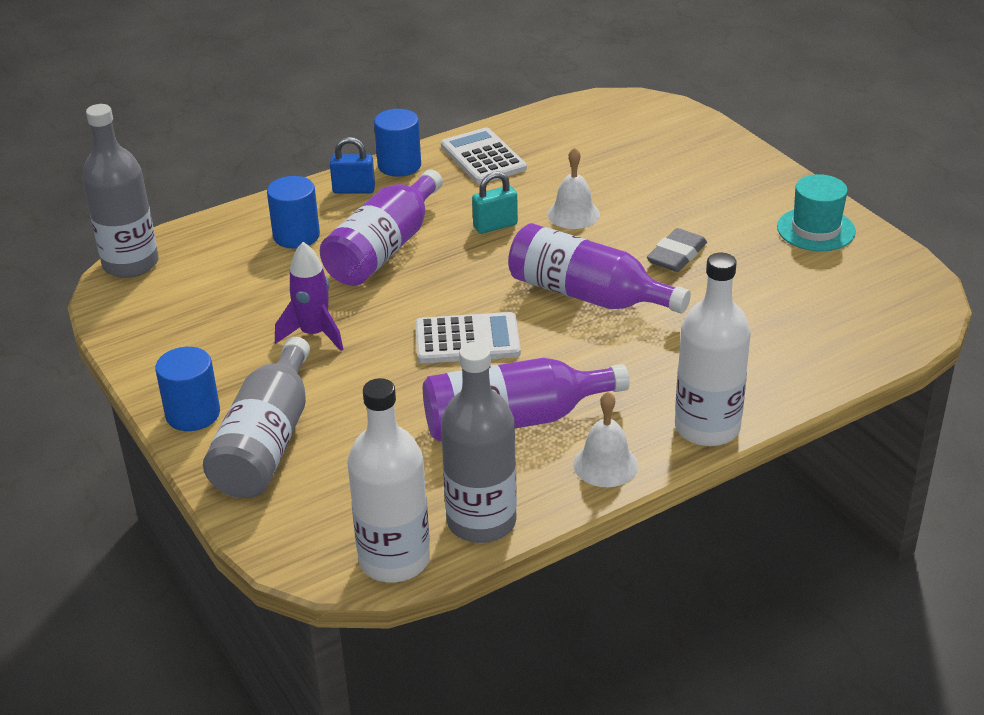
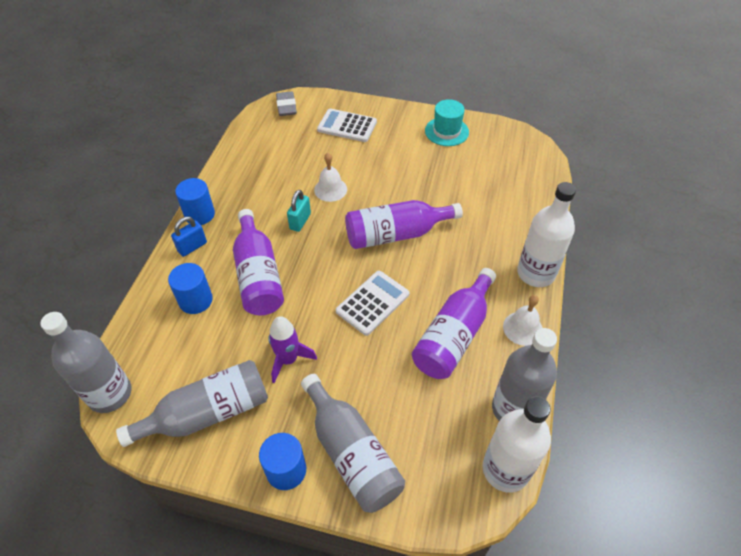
camera: 45 degrees left, 15 degrees up
white calculator [441,127,527,184] -> white calculator moved to [317,108,377,142]
grey eraser [647,228,707,272] -> grey eraser moved to [276,91,297,116]
none -> grey bottle [116,360,268,447]

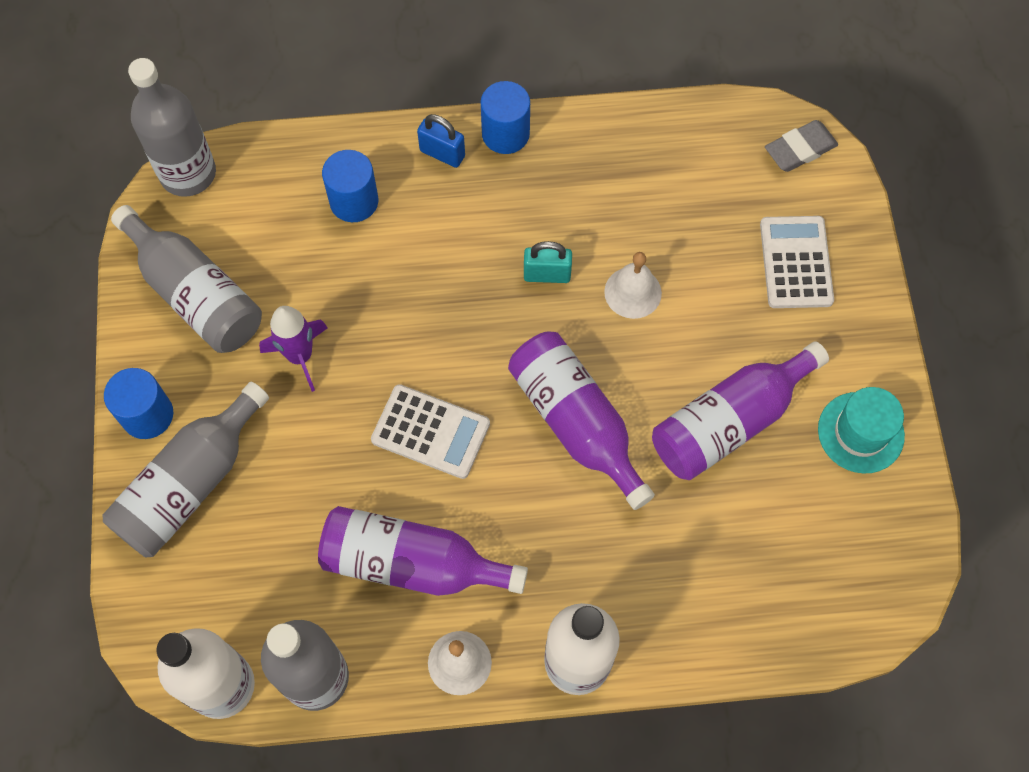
camera: 70 degrees right, 15 degrees up
purple bottle [233,209,284,315] -> purple bottle moved to [652,342,829,480]

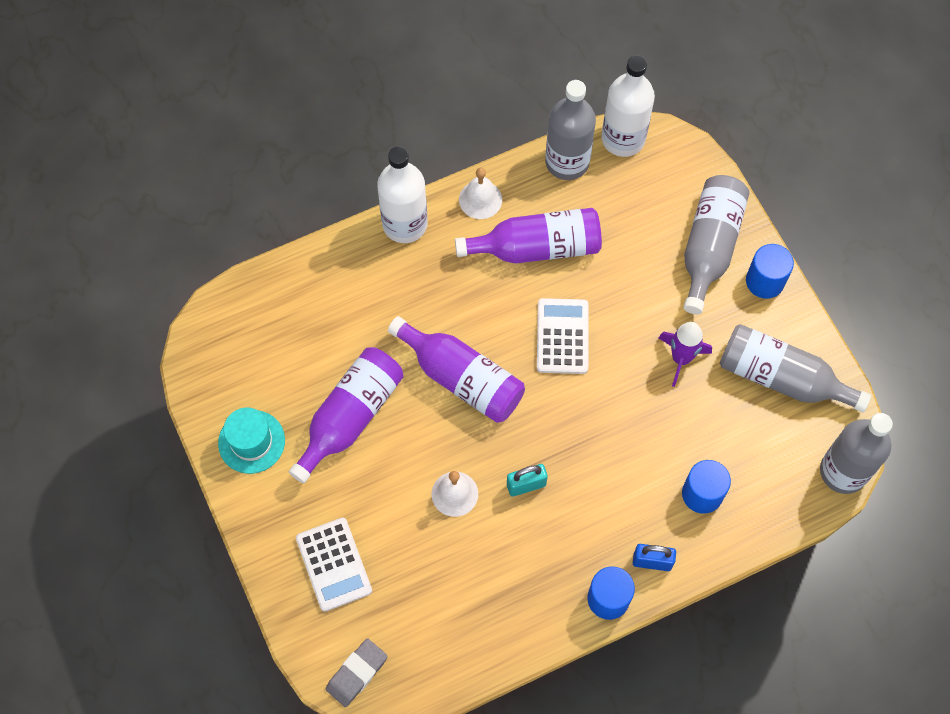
camera: 160 degrees right, 0 degrees up
white calculator [371,384,490,479] -> white calculator turned 90 degrees clockwise [537,298,589,374]

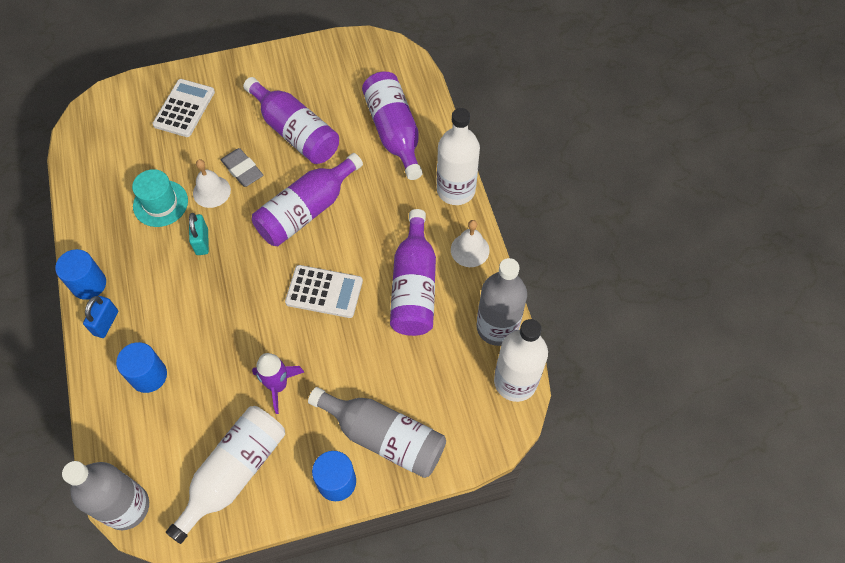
camera: 100 degrees right, 5 degrees down
turquoise hat [218,408,285,474] -> turquoise hat moved to [132,169,188,227]
white calculator [296,518,372,612] -> white calculator turned 120 degrees clockwise [152,79,215,137]
grey eraser [326,638,388,707] -> grey eraser moved to [221,148,263,187]
grey bottle [720,324,871,412] -> white bottle [166,406,285,544]
none -> purple bottle [362,71,423,180]

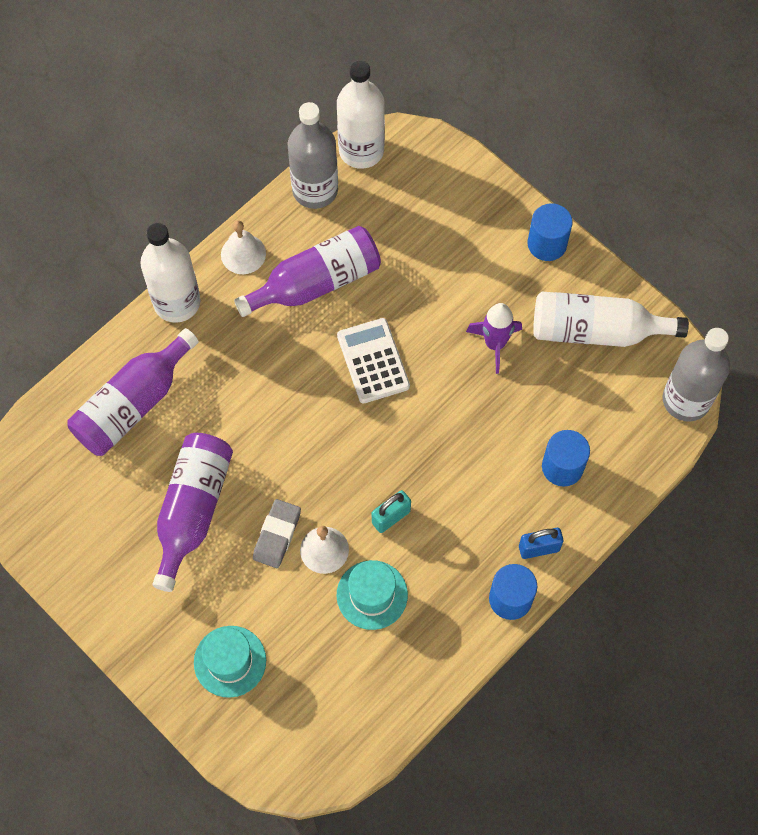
camera: 120 degrees left, 5 degrees up
white calculator [152,79,215,137] -> turquoise hat [194,626,266,698]
purple bottle [252,153,363,246] -> none
grey bottle [308,387,446,478] -> none

